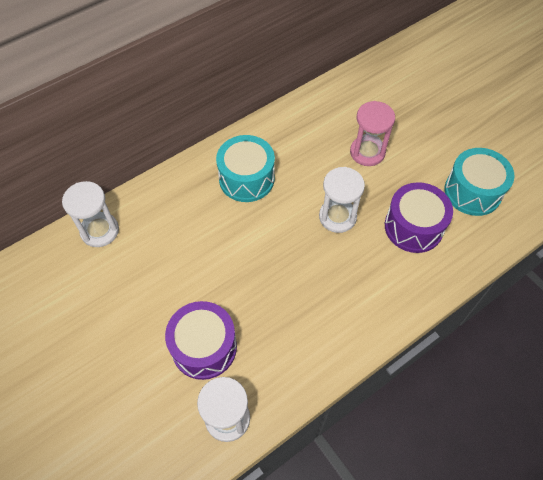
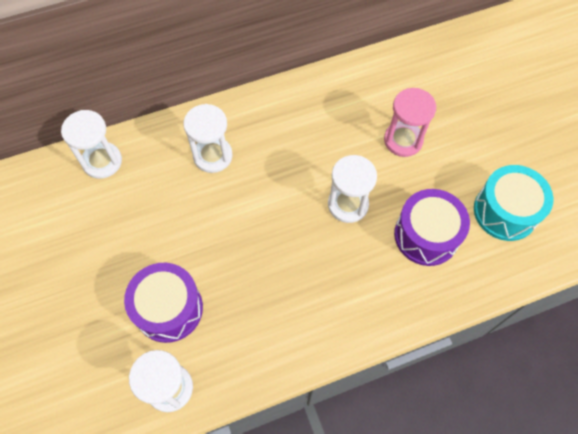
camera: 15 degrees right, 5 degrees up
turquoise drum [216,135,275,202] -> none
none -> white hourglass [183,104,233,173]

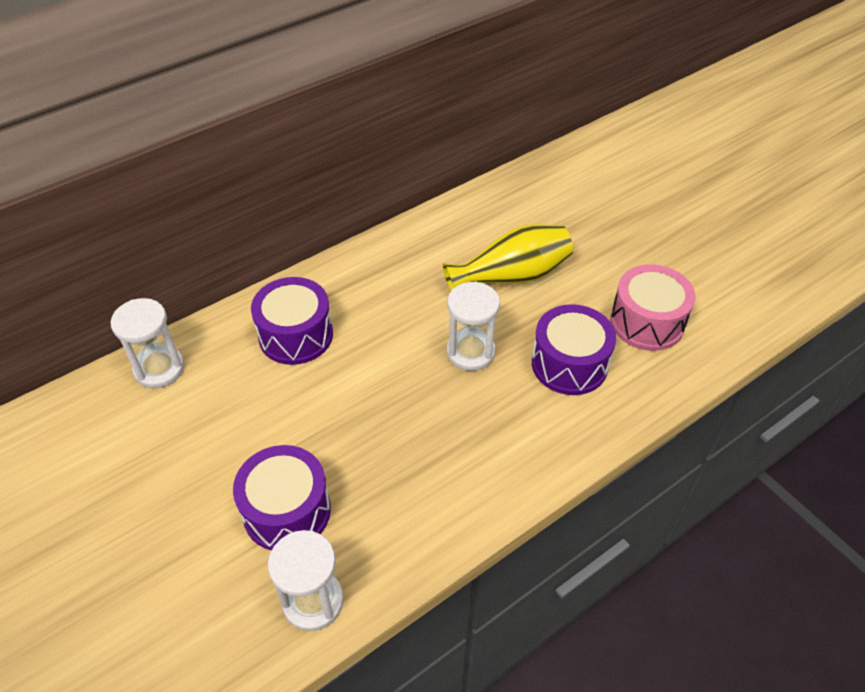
camera: 15 degrees left, 15 degrees down
white hourglass [183,104,233,173] -> purple drum [251,277,333,365]
pink hourglass [384,88,436,157] -> yellow vase [443,224,573,291]
turquoise drum [474,165,553,241] -> pink drum [610,264,696,351]

